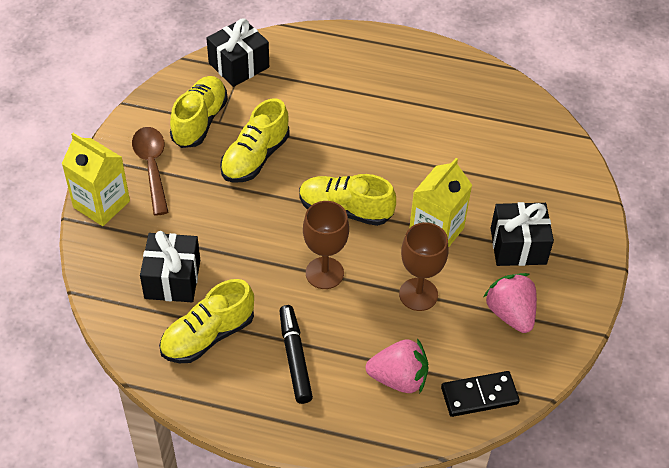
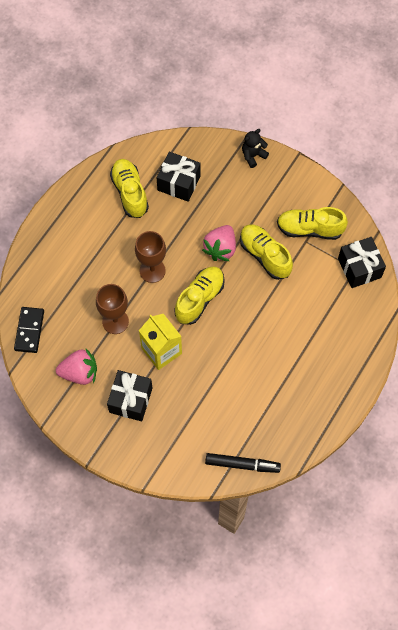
camera: 110 degrees right, 15 degrees up
yellow carton [62,133,130,226] -> black teddy bear [242,129,269,168]
brown spoon [132,127,169,216] -> none
yellow shoe [170,76,228,148] -> yellow shoe turned 150 degrees clockwise [277,207,348,240]
black marker [280,305,313,404] -> black marker moved to [205,453,281,473]
pink strawberry [366,338,429,393] -> pink strawberry moved to [202,225,236,261]

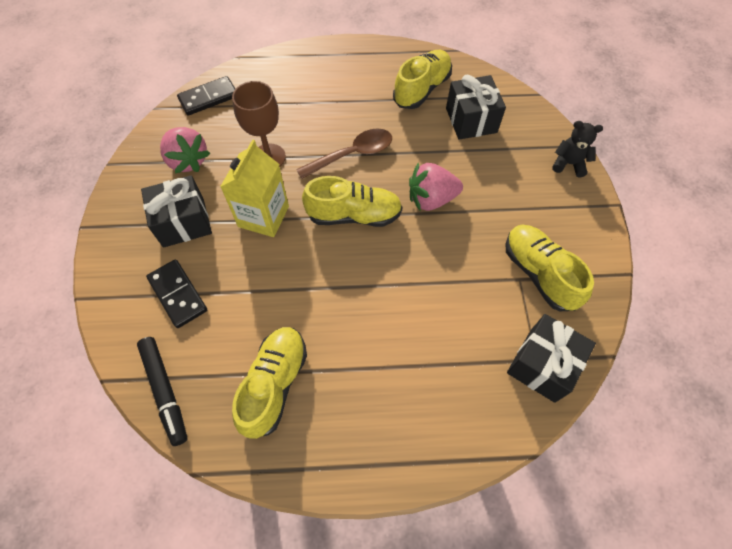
camera: 55 degrees right, 5 degrees down
brown goblet [135,231,166,283] -> brown spoon [296,128,392,179]
yellow shoe [240,224,293,280] -> yellow shoe moved to [232,327,307,439]
none -> black domino [146,259,207,328]

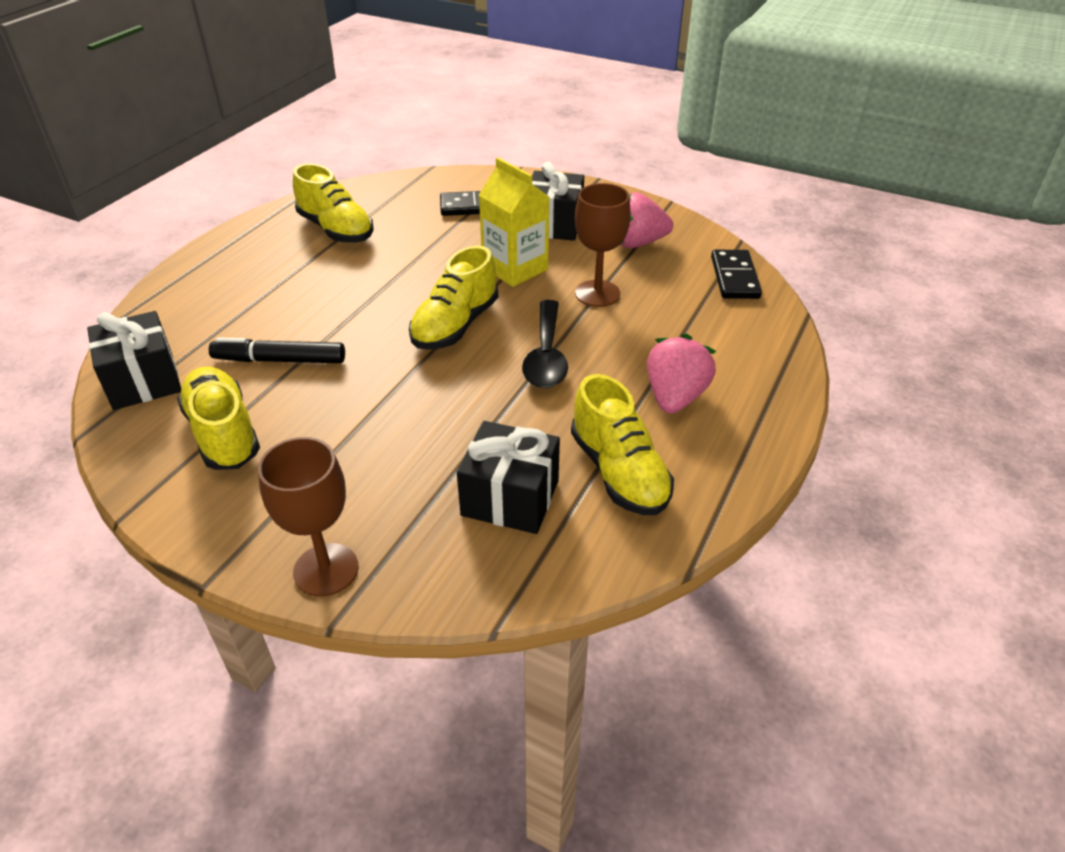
camera: 120 degrees right, 20 degrees down
black marker [137,337,187,446] -> black marker moved to [209,337,345,363]
brown spoon [296,128,392,179] -> black spoon [522,300,568,388]
pink strawberry [409,162,463,211] -> pink strawberry moved to [647,334,716,414]
yellow shoe [505,224,594,311] -> yellow shoe turned 120 degrees counterclockwise [177,366,260,470]
black teddy bear [552,121,603,177] -> brown goblet [258,437,359,597]

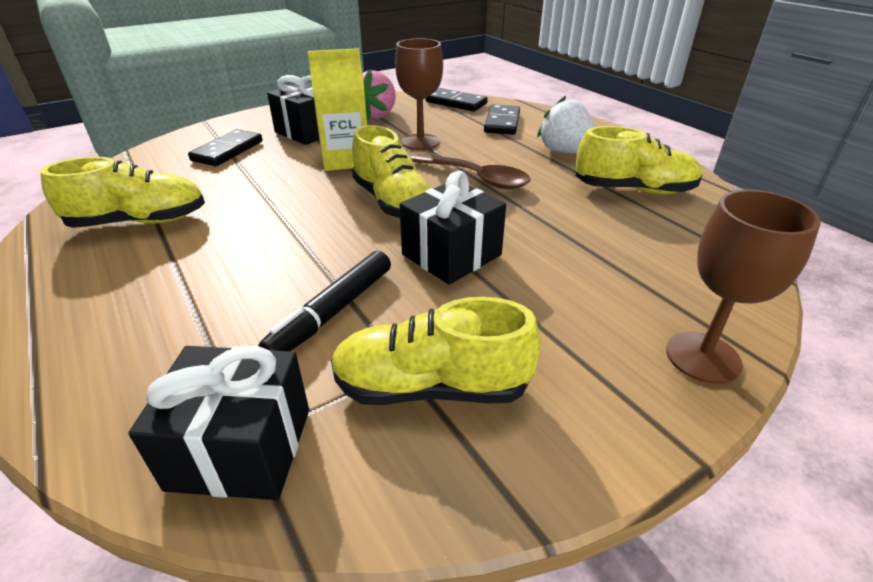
camera: 60 degrees left, 5 degrees down
black gift [457,421,560,534] -> black gift moved to [399,171,506,285]
black spoon [522,300,568,388] -> brown spoon [411,154,531,189]
pink strawberry [647,334,716,414] -> white strawberry [537,96,595,154]
none -> black domino [484,104,520,135]

